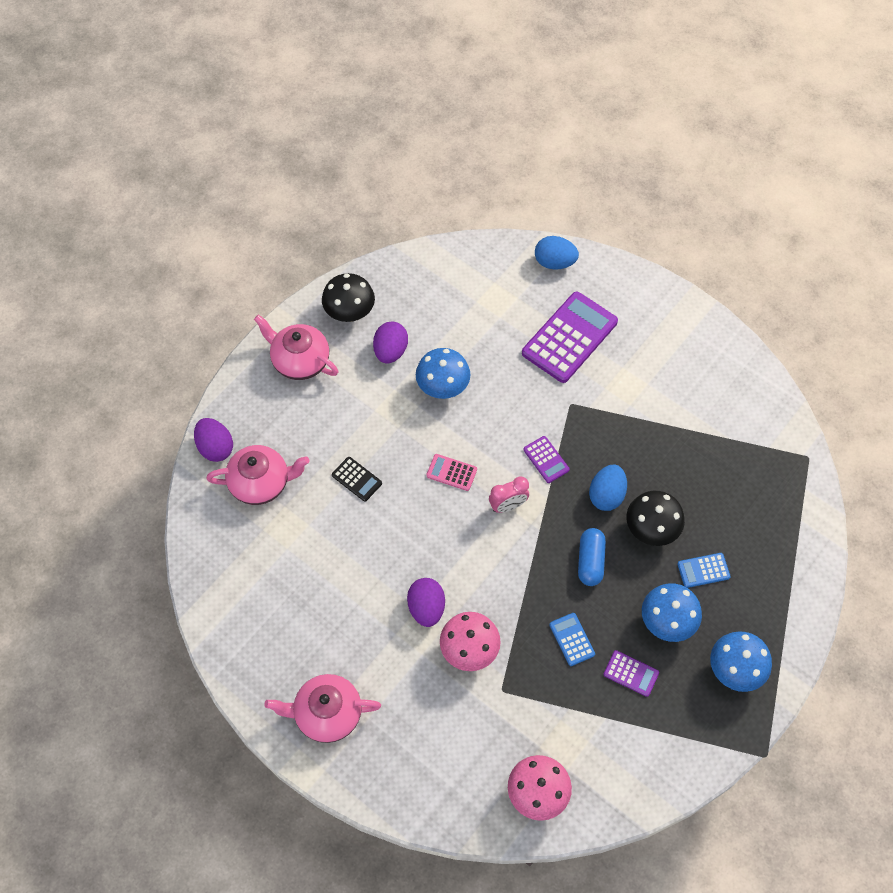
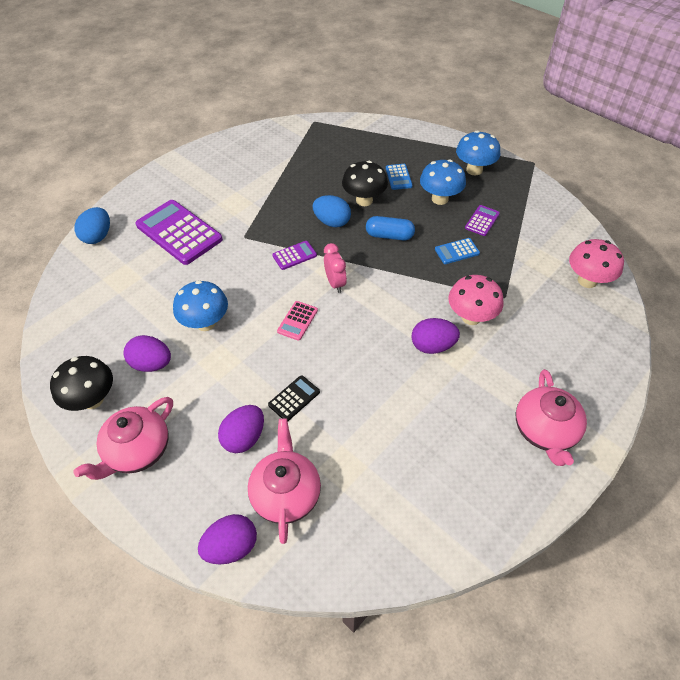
camera: 85 degrees left, 10 degrees down
none -> purple egg [218,405,264,453]

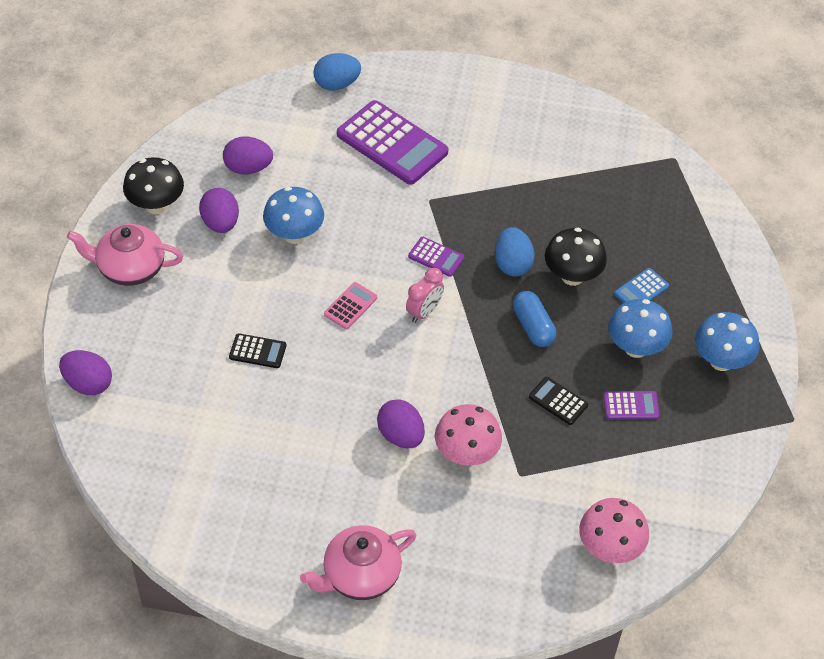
camera: 55 degrees right, 0 degrees up
purple calculator [135,200,223,265] -> purple calculator turned 120 degrees clockwise [337,100,449,185]
purple egg [218,405,264,453] -> purple egg moved to [223,136,273,174]
pink teapot [248,418,321,544] -> none
pink calculator [277,301,318,341] -> pink calculator turned 135 degrees clockwise [324,282,377,329]
blue calculator [435,238,480,264] -> black calculator [529,377,588,425]

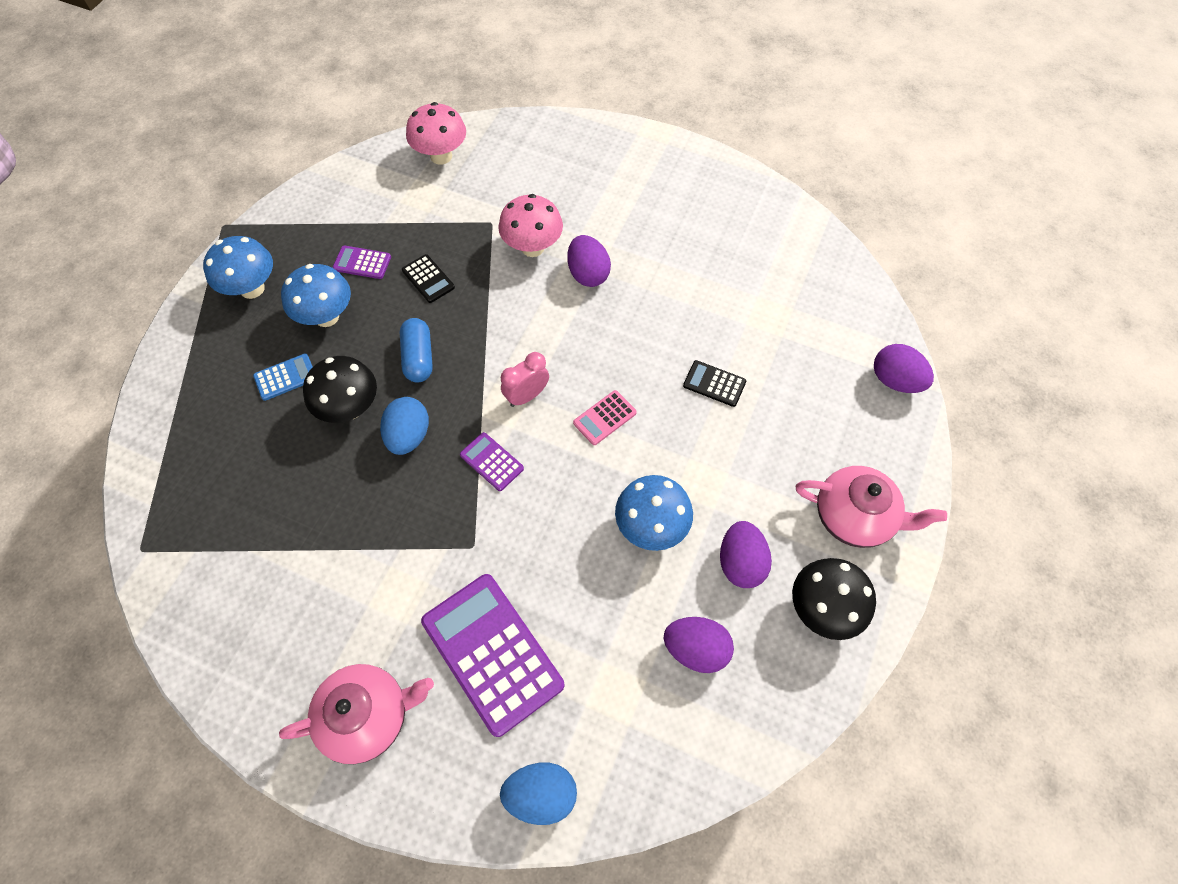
camera: 165 degrees left, 10 degrees up
pink teapot [300,525,416,600] -> pink teapot moved to [279,664,434,764]

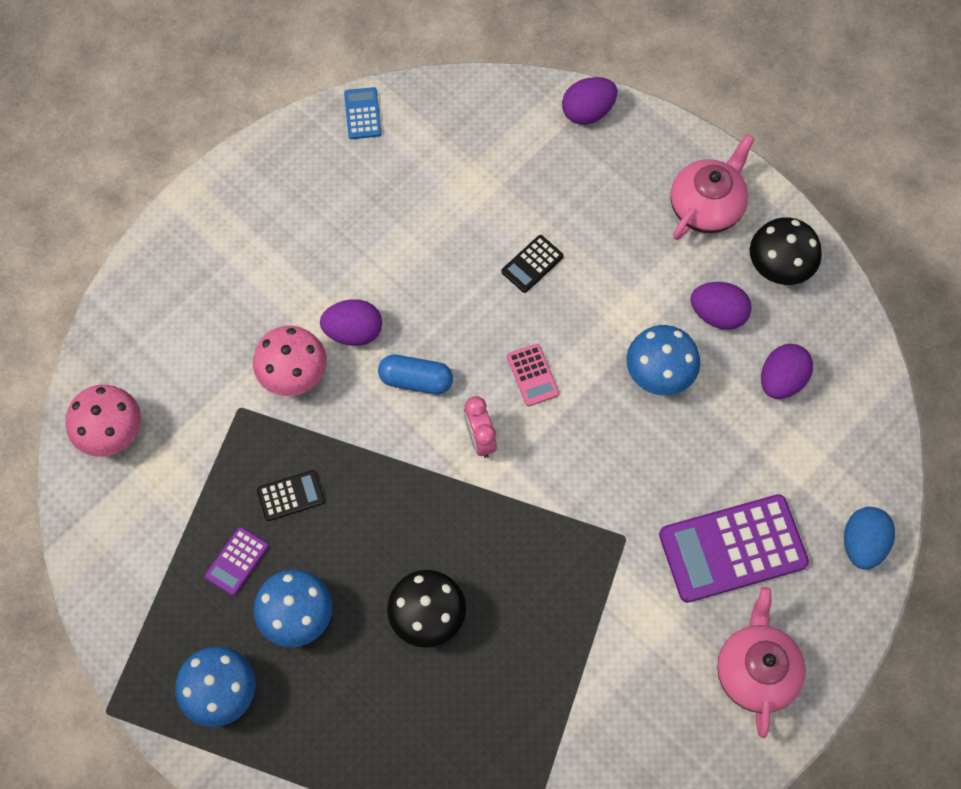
camera: 70 degrees left, 5 degrees up
blue calculator [253,354,313,401] -> blue calculator moved to [344,87,382,139]
blue egg [380,397,429,455] -> none
blue capsule [400,318,433,382] -> blue capsule moved to [378,355,453,394]
purple calculator [460,432,524,491] -> none

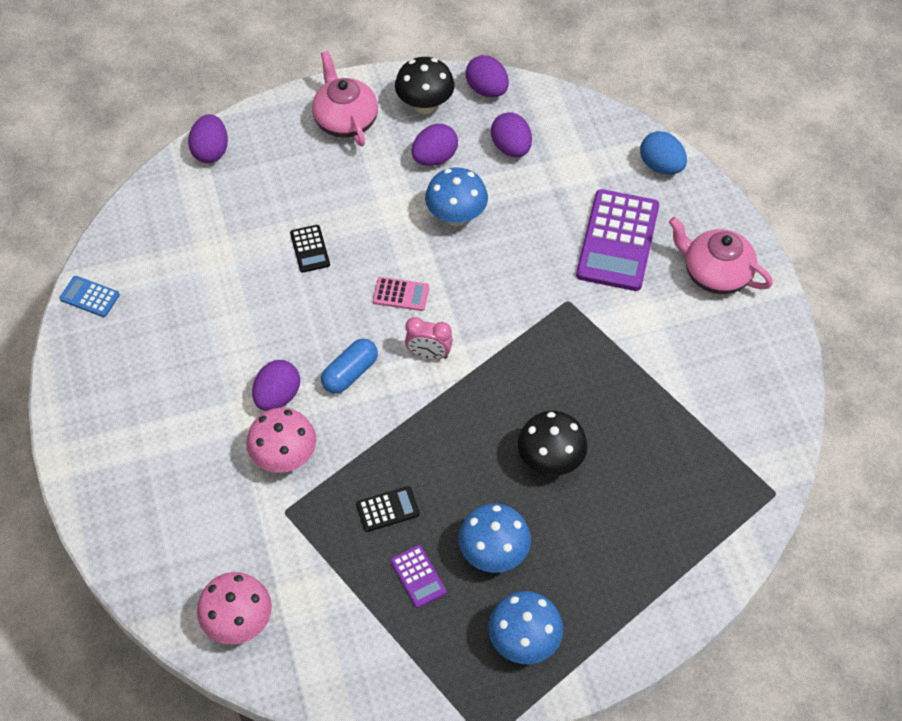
camera: 60 degrees left, 10 degrees down
black calculator [257,470,325,521] -> black calculator turned 60 degrees clockwise [356,486,420,532]
none -> purple egg [466,55,509,97]

